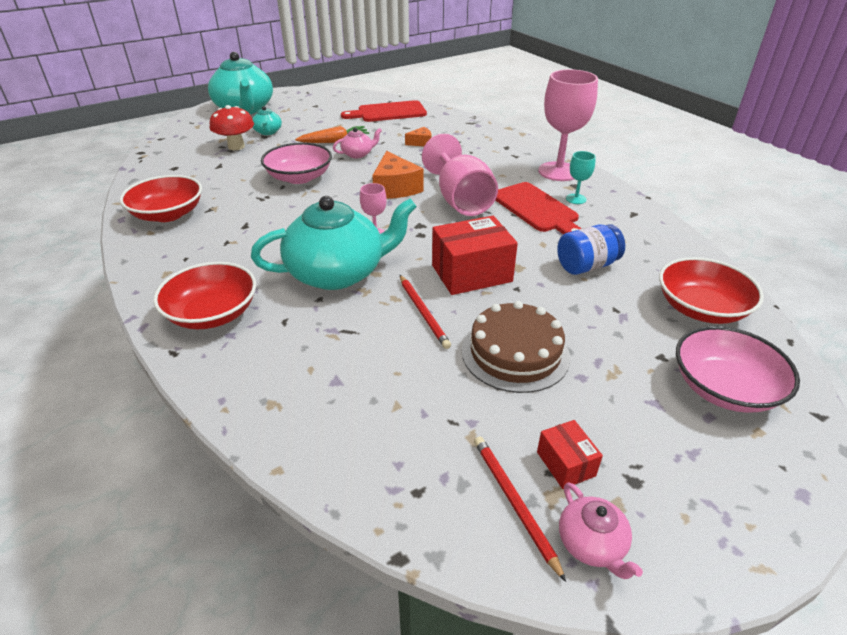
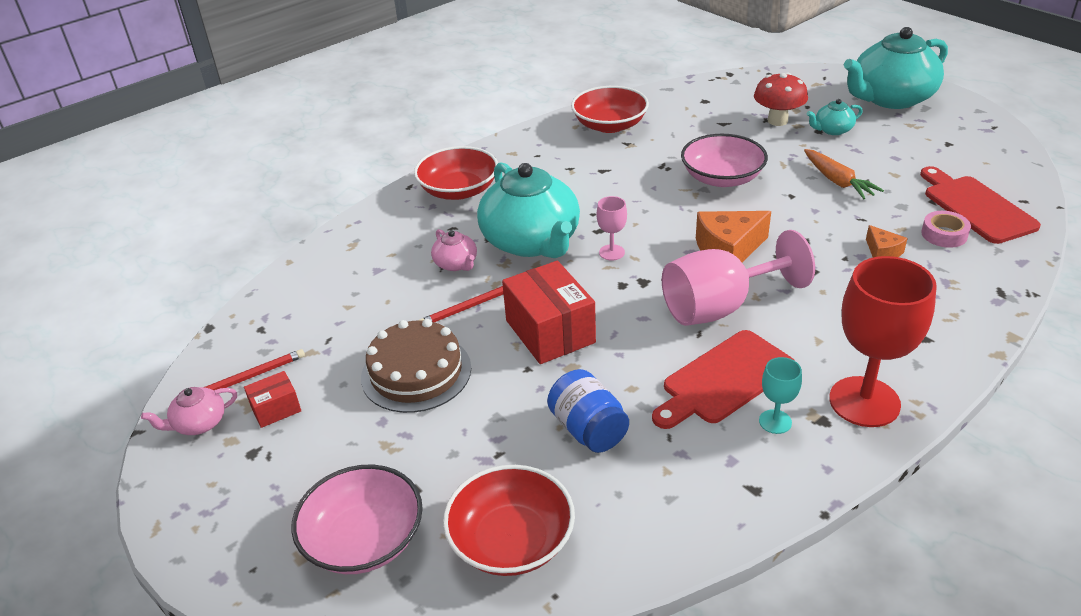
camera: 85 degrees right, 0 degrees up
pink teapot [333,128,382,158] -> pink teapot moved to [431,229,477,271]
pink goblet [538,69,598,181] -> red goblet [829,256,937,427]
none -> pink tape [921,211,971,248]

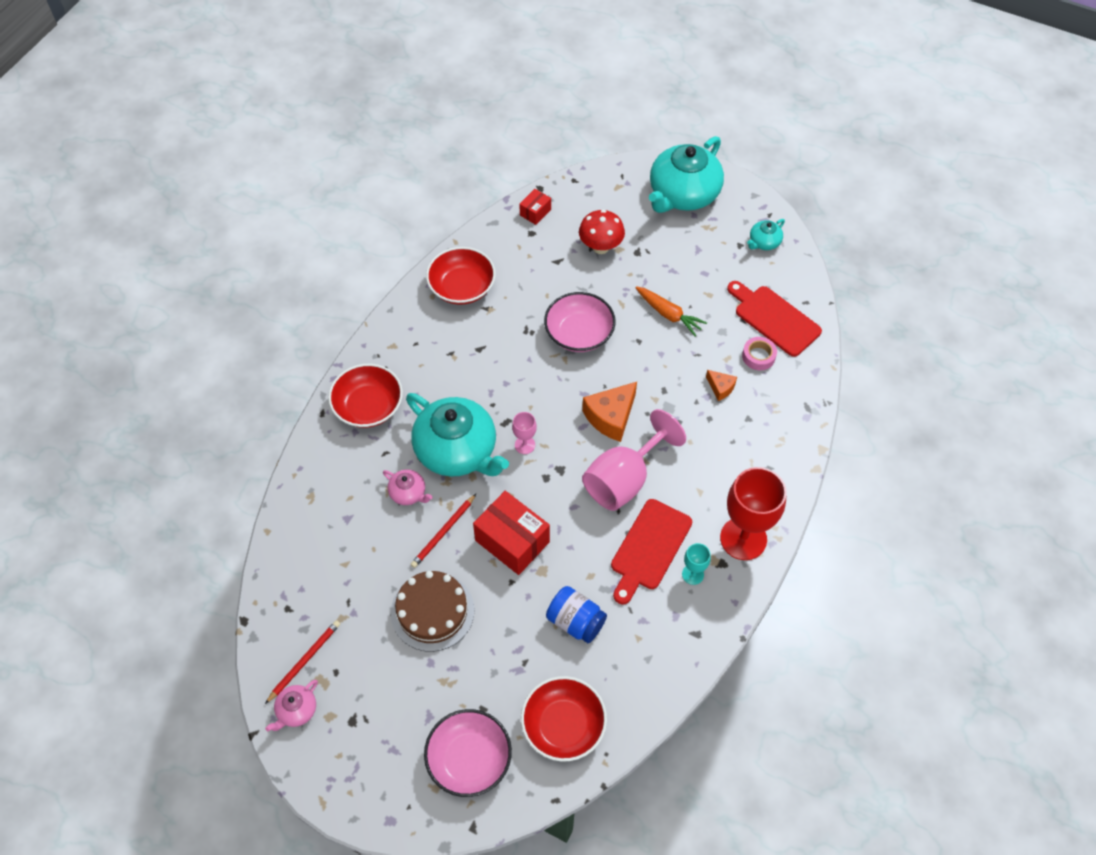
camera: 25 degrees left, 20 degrees up
red box [244,371,301,428] -> red box moved to [519,189,551,225]
turquoise teapot [807,99,863,135] -> turquoise teapot moved to [747,219,785,250]

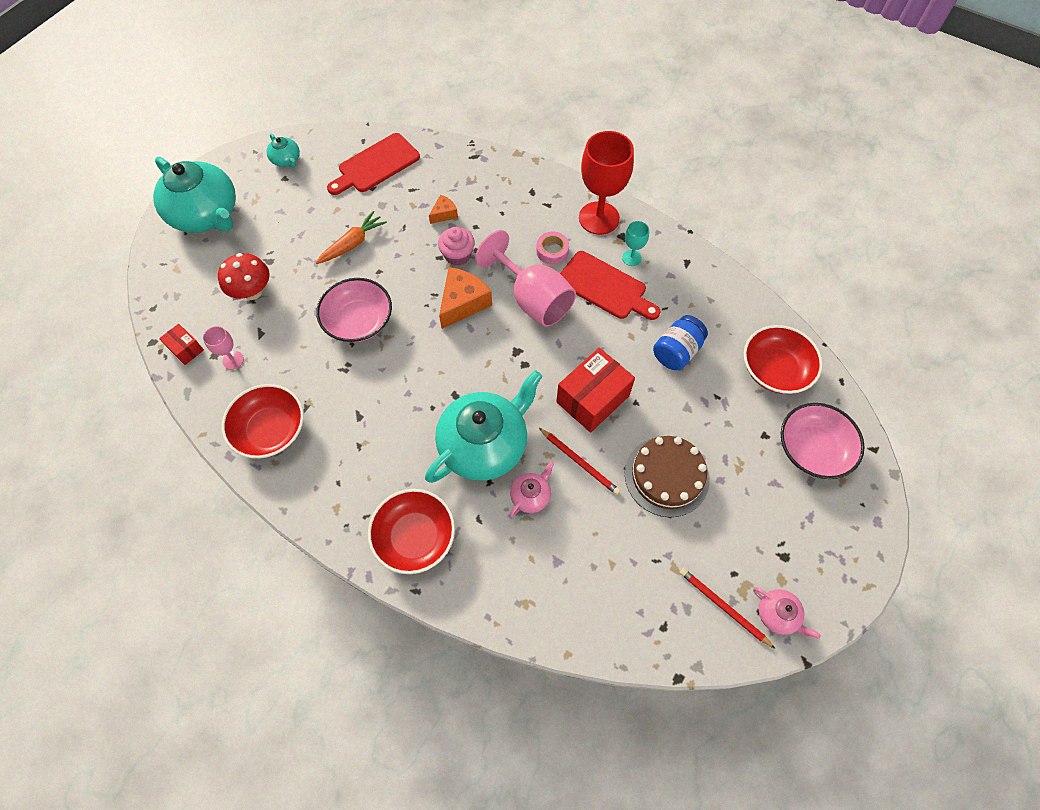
camera: 85 degrees left, 5 degrees up
pink goblet [512,412,537,454] -> pink goblet moved to [203,326,244,370]
orange cheese [582,382,637,442] -> orange cheese turned 105 degrees counterclockwise [439,267,492,329]
pink tape [742,337,777,370] -> pink tape moved to [536,232,569,265]
none -> pink cupcake [438,227,475,266]

